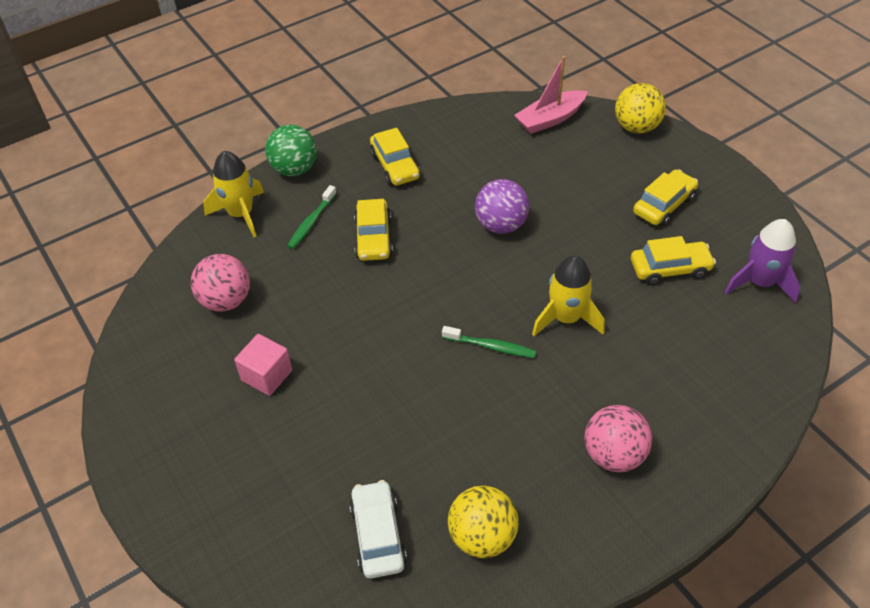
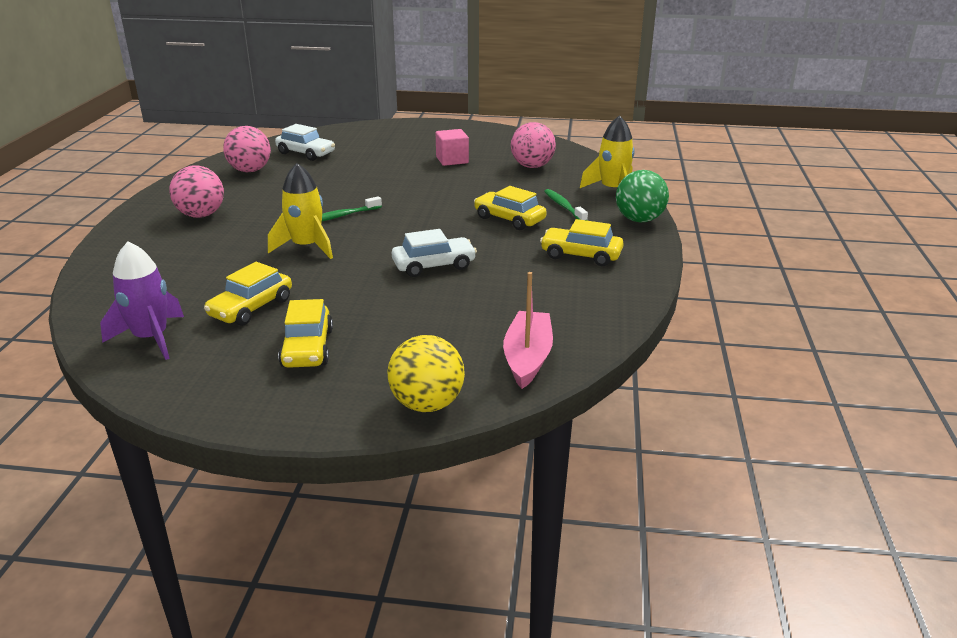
camera: 130 degrees right, 20 degrees down
yellow ball [448,486,519,558] -> pink ball [223,126,271,172]
purple ball [475,179,529,234] -> white car [392,229,477,277]

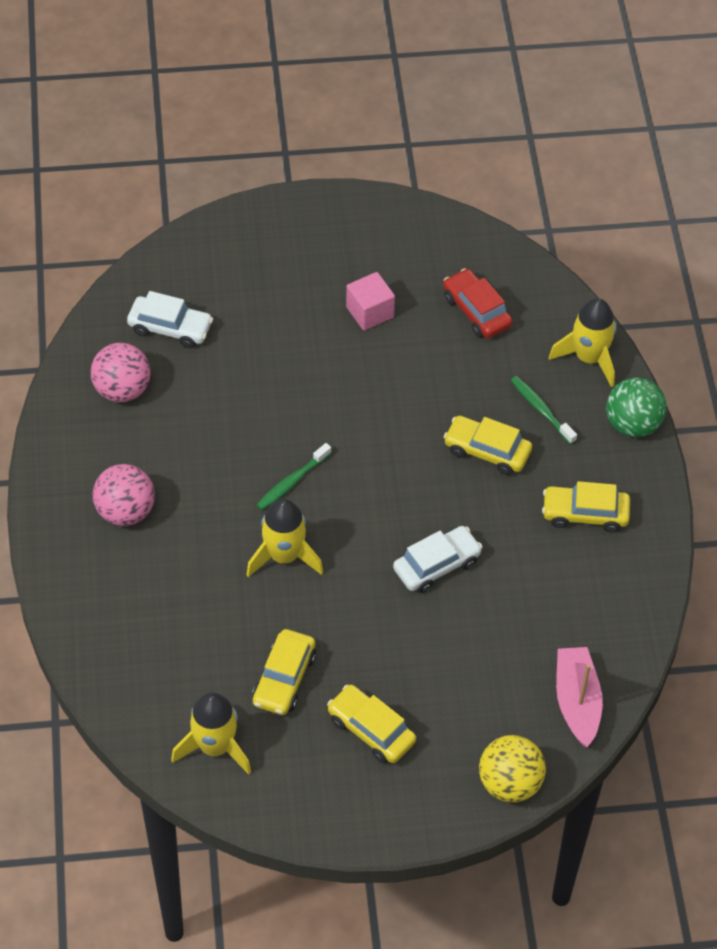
camera: 15 degrees left, 25 degrees up
purple rocket [100,242,184,360] -> yellow rocket [171,692,251,774]
yellow car [278,299,333,368] -> yellow car turned 150 degrees clockwise [327,684,416,763]
pink ball [511,122,556,168] -> red car [443,268,513,338]

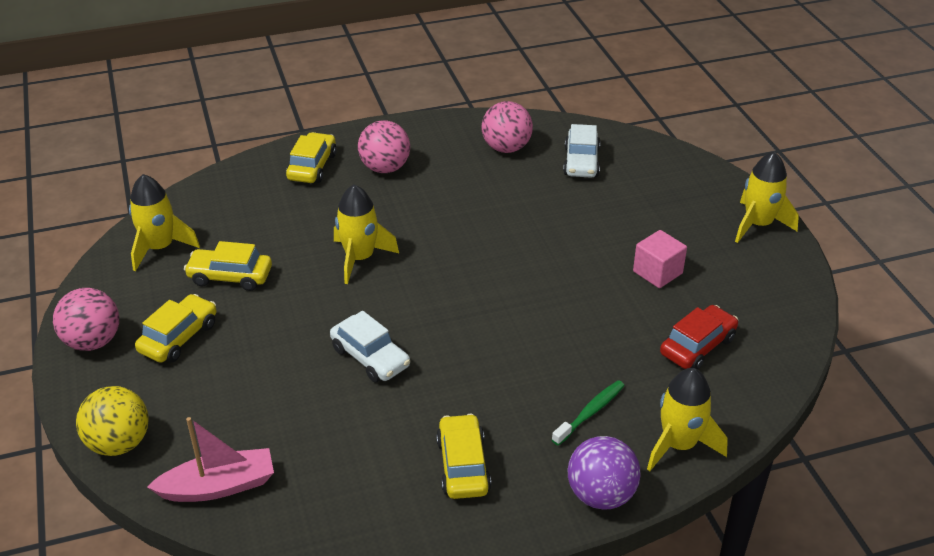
camera: 80 degrees right, 15 degrees down
green toothbrush [256,443,331,510] -> none
yellow car [444,416,532,475] -> yellow car moved to [286,132,337,183]
green ball [606,377,667,438] -> purple ball [568,436,641,510]
none -> pink ball [53,288,119,351]
none -> yellow rocket [735,152,799,243]

